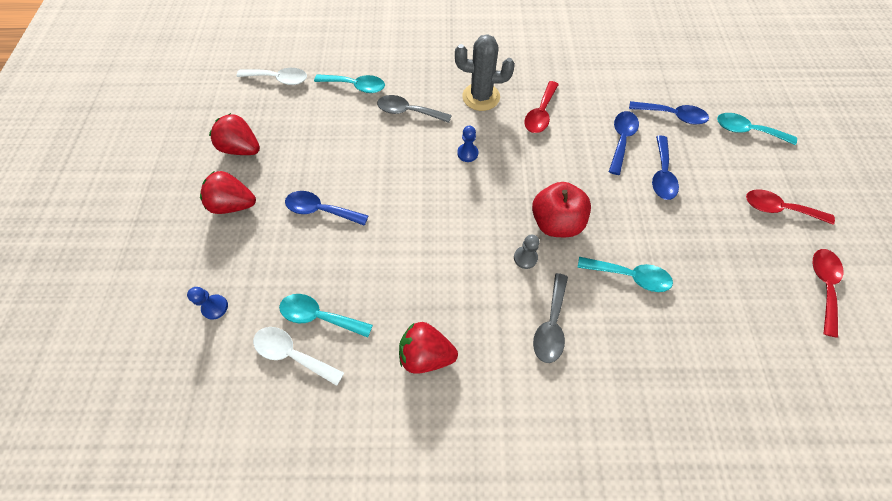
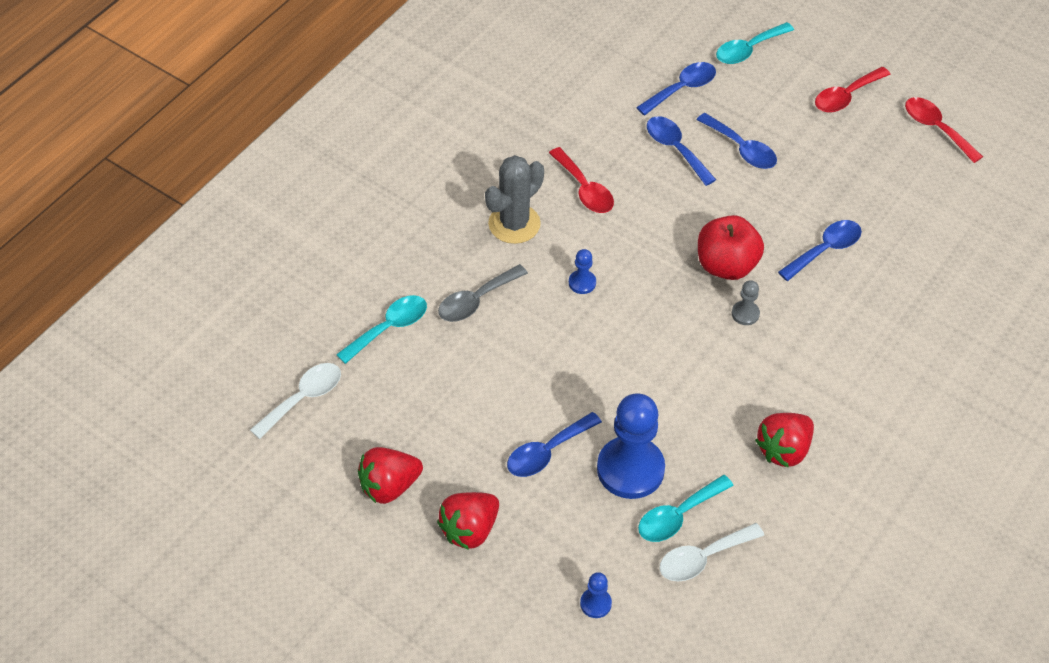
camera: 55 degrees left, 10 degrees down
grey spoon [533,273,568,363] -> none
turquoise spoon [577,257,673,292] -> blue spoon [778,220,862,281]
none -> blue pawn [597,393,665,499]

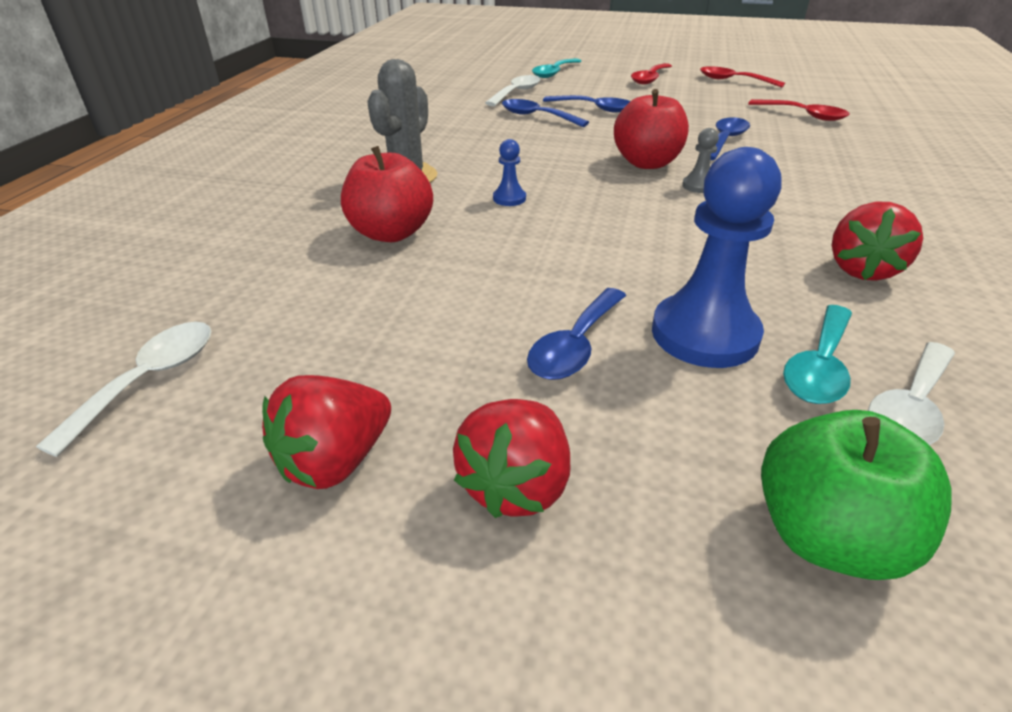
camera: 20 degrees left, 15 degrees down
turquoise spoon [336,295,427,364] -> none
grey spoon [438,264,528,322] -> red apple [341,146,433,242]
red spoon [549,147,614,213] -> red spoon moved to [748,99,850,121]
blue pawn [580,572,612,618] -> green apple [761,410,952,580]
blue spoon [636,62,716,115] -> white spoon [485,75,541,106]

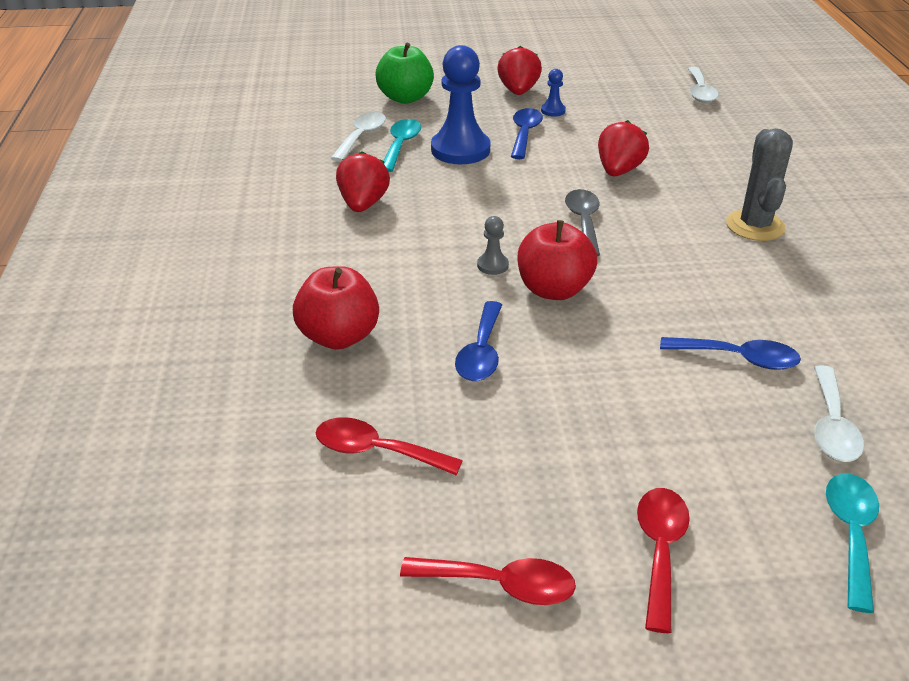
camera: 160 degrees right, 0 degrees up
red strawberry [262,375,391,489] -> red strawberry moved to [598,120,649,176]
red apple [341,146,433,242] -> red apple moved to [293,266,379,350]
blue pawn [493,139,526,206] -> blue pawn moved to [541,69,566,117]
blue spoon [543,95,630,113] -> none
none -> grey spoon [565,189,600,256]

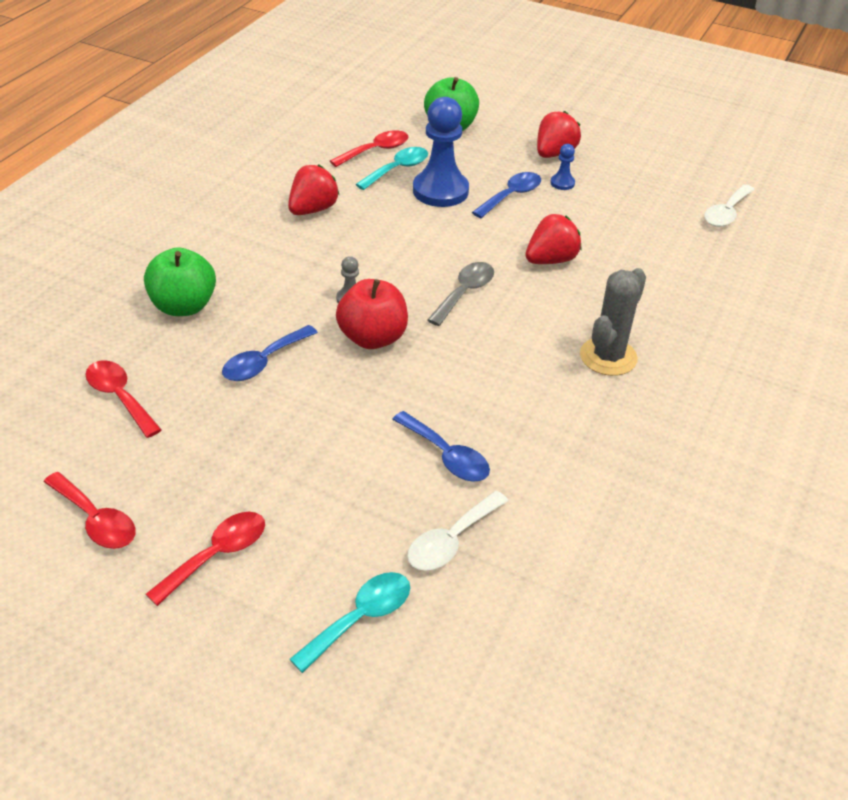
camera: 30 degrees right, 5 degrees up
red apple [293,266,379,350] -> green apple [144,247,216,316]
white spoon [331,112,386,162] -> red spoon [330,130,408,167]

